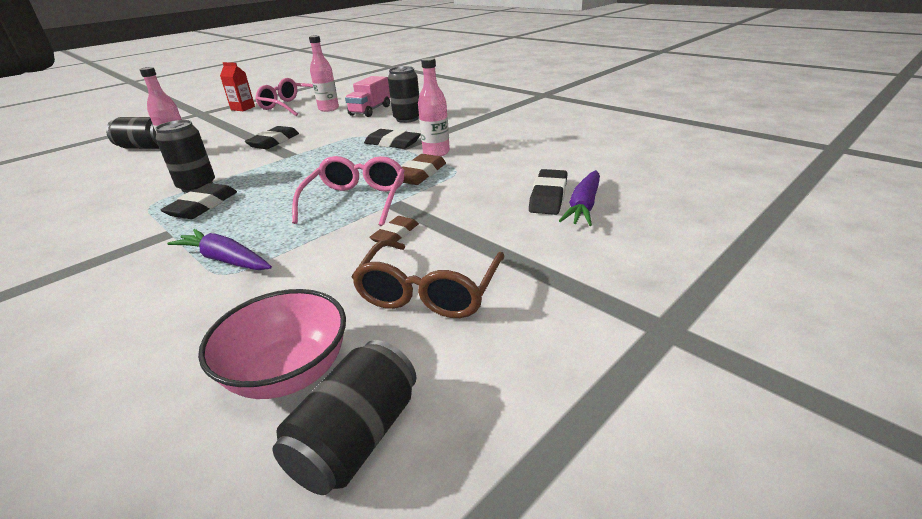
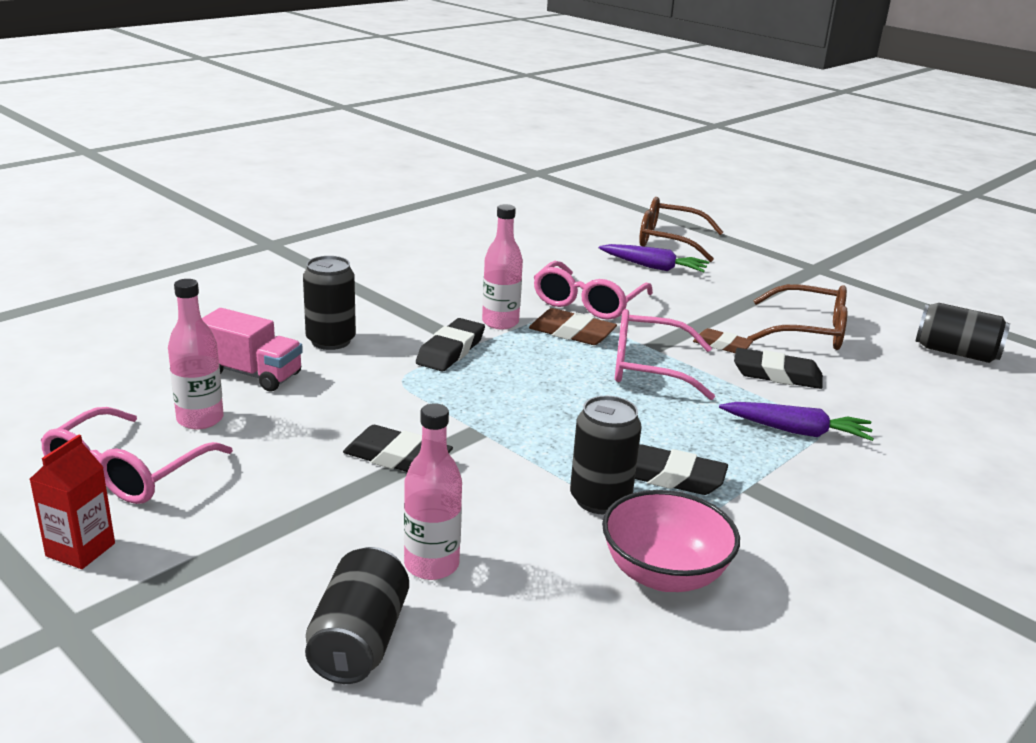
camera: 95 degrees left, 5 degrees down
purple carrot [167,229,272,270] -> purple carrot turned 105 degrees counterclockwise [719,402,874,441]
pink bowl [198,289,346,399] -> pink bowl moved to [602,490,740,592]
black eraser [529,169,568,215] -> black eraser moved to [734,348,823,389]
none -> pink glasses [534,261,653,320]
none -> brown glasses [639,197,723,262]

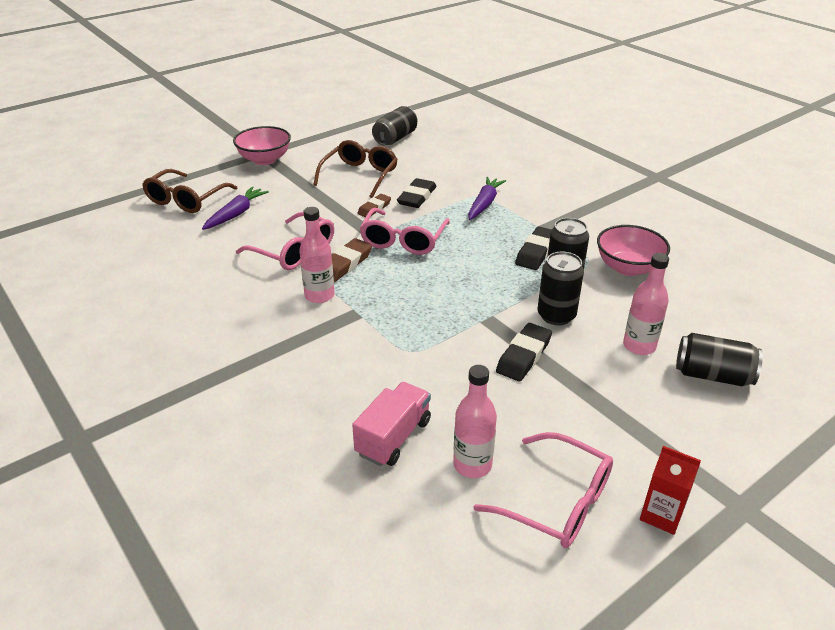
camera: 80 degrees left, 10 degrees up
black can [303,256,356,350] -> black can moved to [537,252,584,325]
black eraser [416,318,485,371] -> none
none -> pink bowl [233,126,291,165]

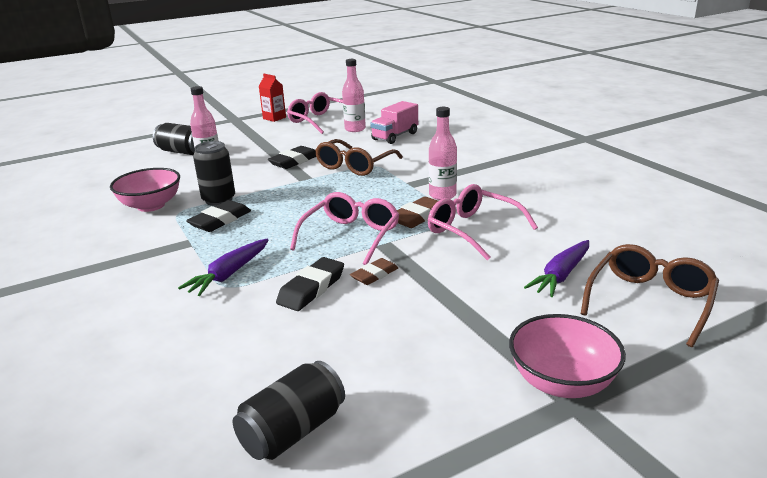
camera: 170 degrees left, 10 degrees down
brown glasses [313,140,398,198] -> brown glasses moved to [315,139,403,176]
black can [537,252,584,325] -> none

